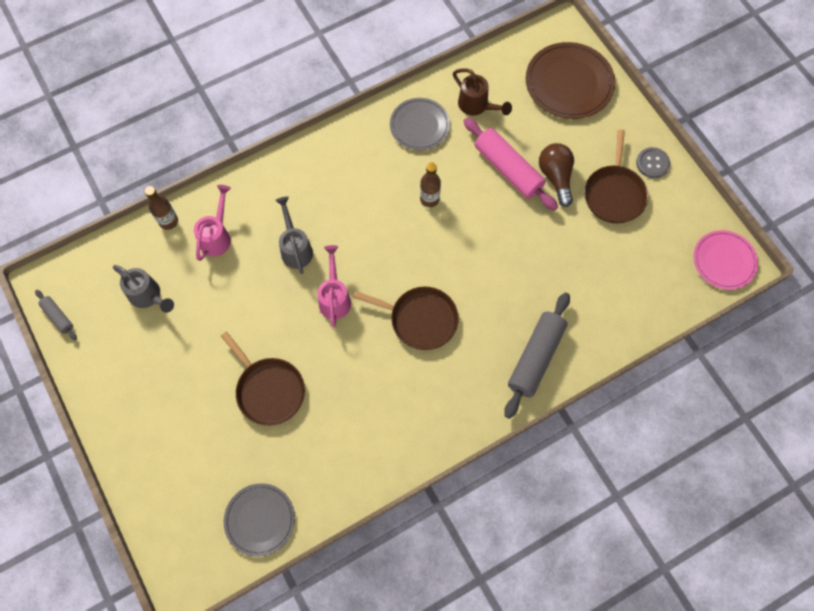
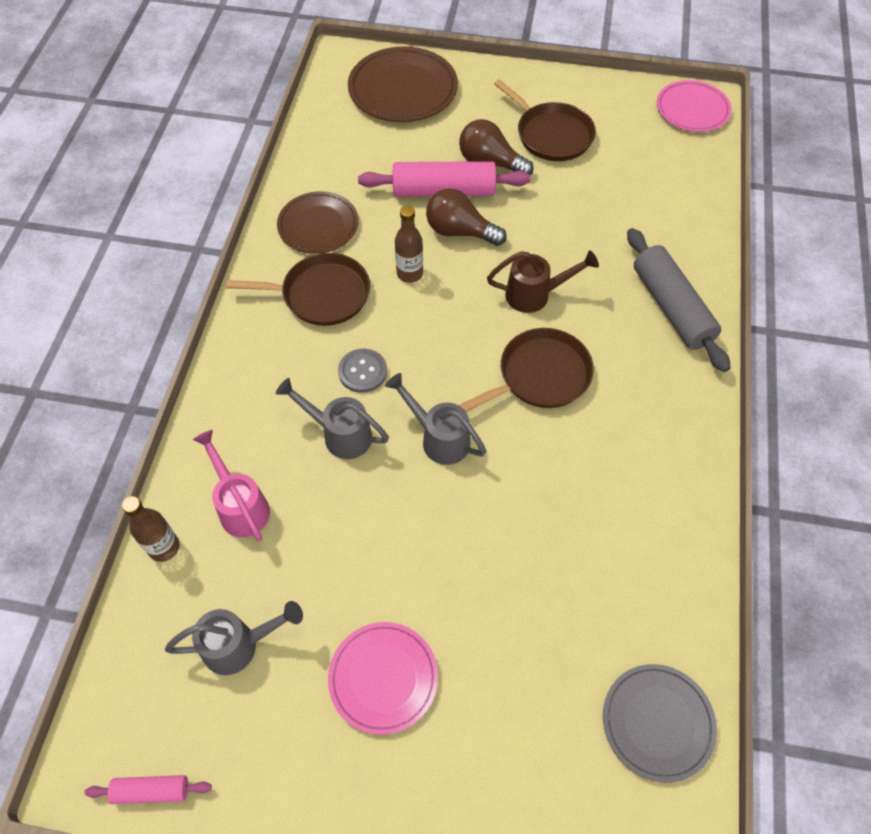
camera: 50 degrees left, 10 degrees down
grey rolling pin [35,290,77,340] -> pink rolling pin [85,775,212,804]
brown pan [221,332,305,426] -> brown pan moved to [226,253,370,326]
pink watering can [317,245,351,327] -> grey watering can [385,373,487,465]
grey plate [390,98,450,151] -> brown plate [277,191,359,254]
brown watering can [453,68,512,115] -> brown watering can moved to [487,250,599,313]
grey button [636,147,670,178] -> grey button moved to [338,349,387,393]
none -> pink plate [328,622,438,735]
none -> brown light bulb [426,188,507,246]

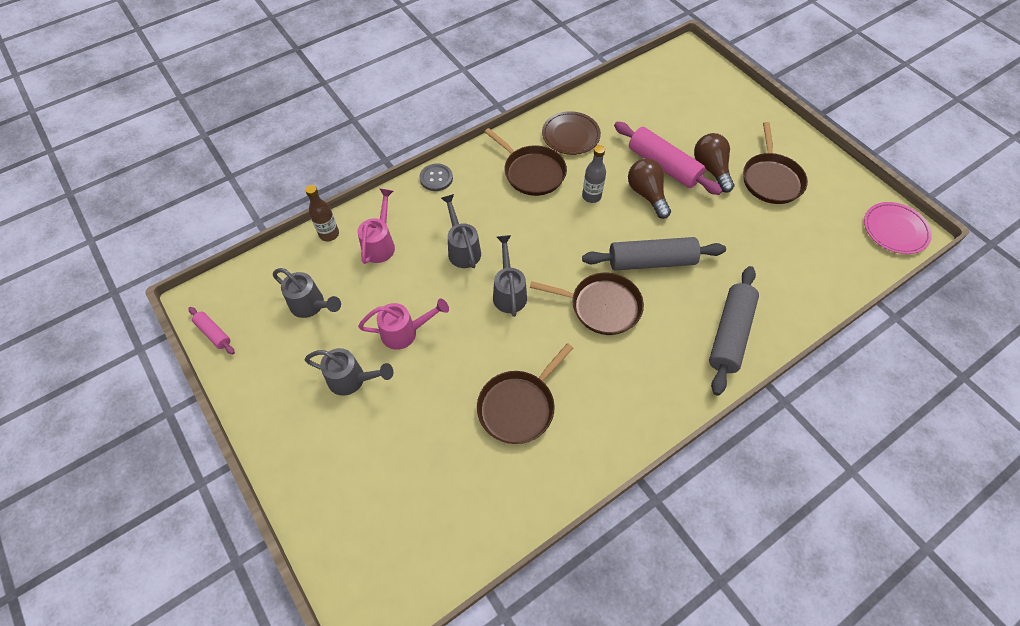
camera: 45 degrees right, 0 degrees up
pink plate [328,622,438,735] -> grey watering can [305,348,394,396]
grey button [338,349,387,393] -> grey button moved to [419,163,453,191]
brown plate [348,46,458,122] -> none
brown bottle [395,206,423,283] -> grey bottle [582,145,606,203]
brown watering can [487,250,599,313] -> grey rolling pin [582,237,726,271]
grey plate [603,664,717,783] -> none
none -> pink watering can [358,298,449,350]
none -> brown pan [477,343,573,444]

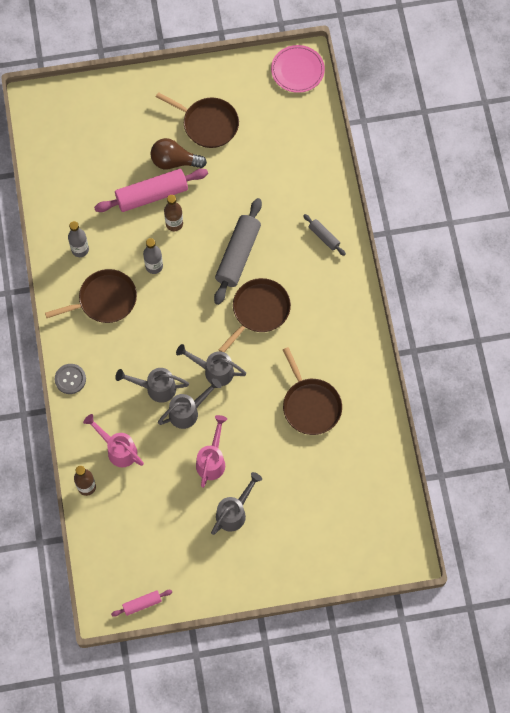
camera: 65 degrees left, 10 degrees up
grey watering can [273,268,341,318] -> grey watering can moved to [158,378,222,429]
brown plate [542,111,601,155] -> grey bottle [68,221,89,257]
brown light bulb [628,158,671,219] -> brown bottle [164,195,183,231]
grey rolling pin [709,266,759,396] -> grey rolling pin [303,214,346,256], size x0.49

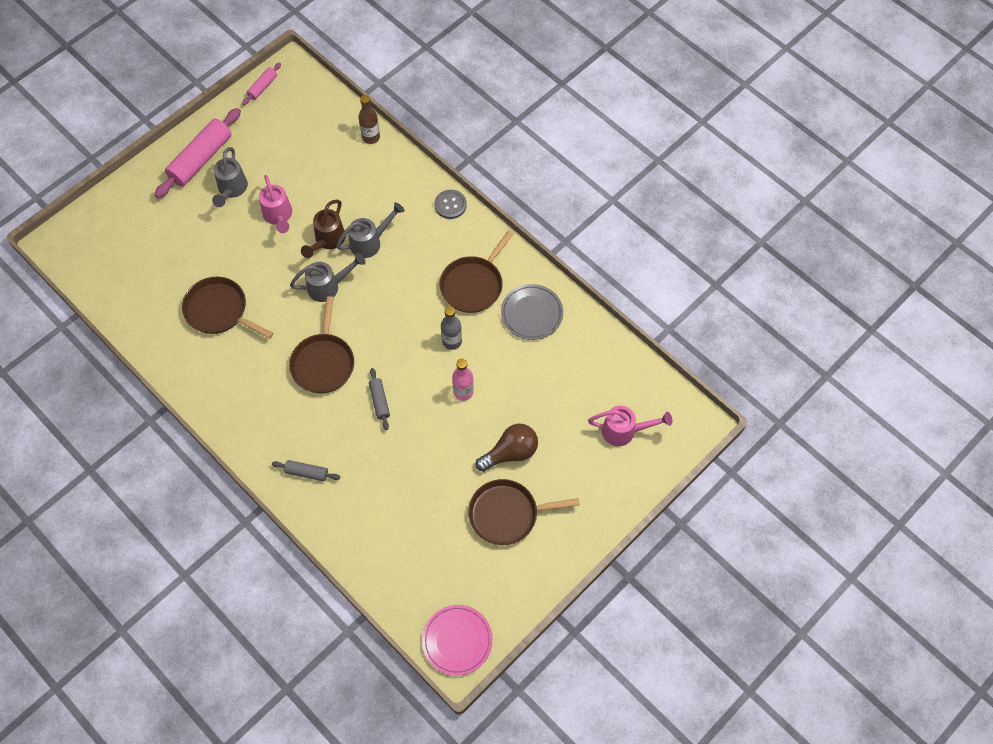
camera: 145 degrees right, 5 degrees down
grey bottle [68,221,89,257] -> grey plate [501,284,563,340]
pink watering can [83,414,144,467] -> pink watering can moved to [588,406,672,446]
pink rolling pin [94,169,208,212] -> pink rolling pin moved to [155,108,241,198]
grey watering can [158,378,222,429] -> brown watering can [301,199,345,258]
brown bottle [164,195,183,231] -> pink bottle [452,359,474,401]
grey rolling pin [214,198,262,305] -> grey rolling pin [369,368,390,430], size x0.49

